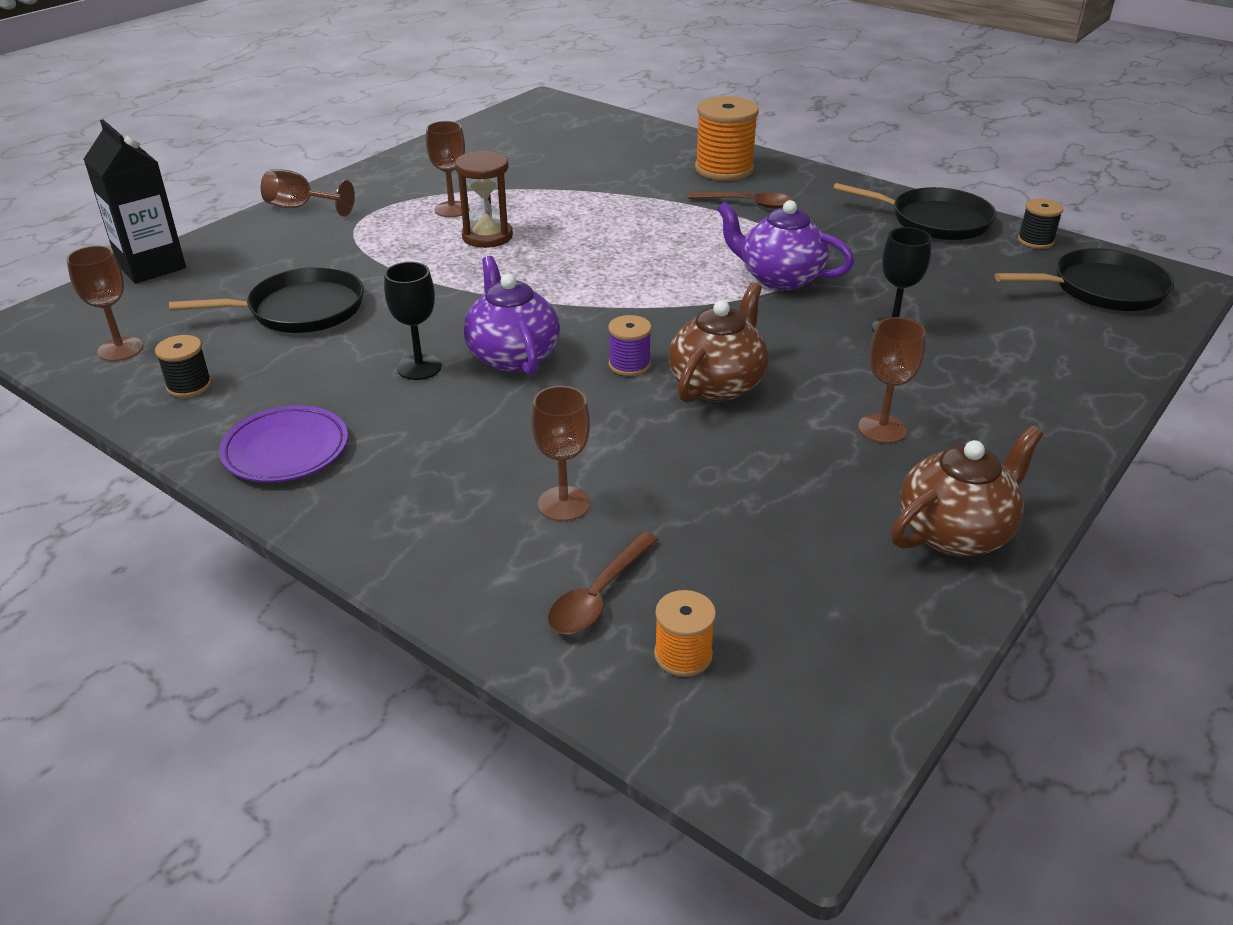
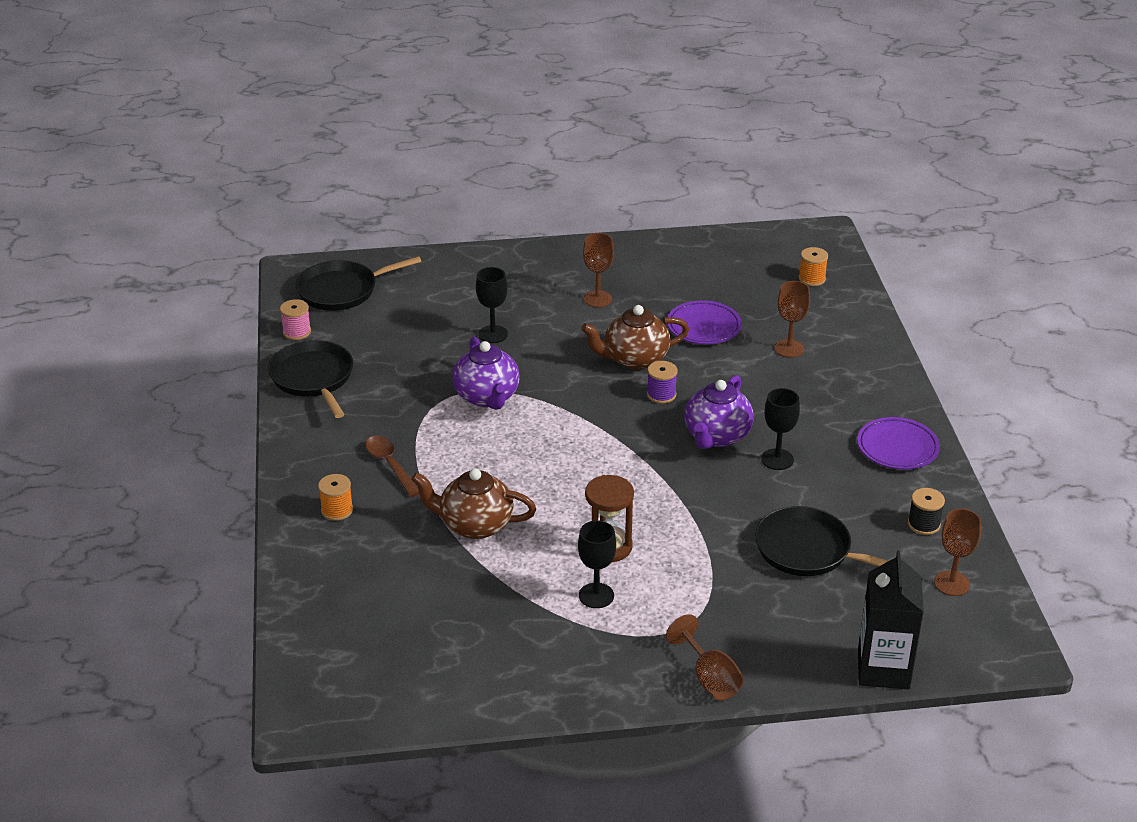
camera: 135 degrees left, 0 degrees up
brown goblet [426,121,470,217] -> black goblet [578,521,616,608]
brown spoon [548,531,658,634] -> none
orange spool [695,96,759,181] -> orange spool [318,474,353,521], size x0.53
brown teapot [891,425,1044,556] -> brown teapot moved to [411,468,536,539]
black pan [995,248,1174,311] -> black pan turned 60 degrees counterclockwise [296,256,422,311]
black spool [1018,198,1064,249] -> pink spool [280,299,311,340]
none -> purple plate [667,300,742,345]

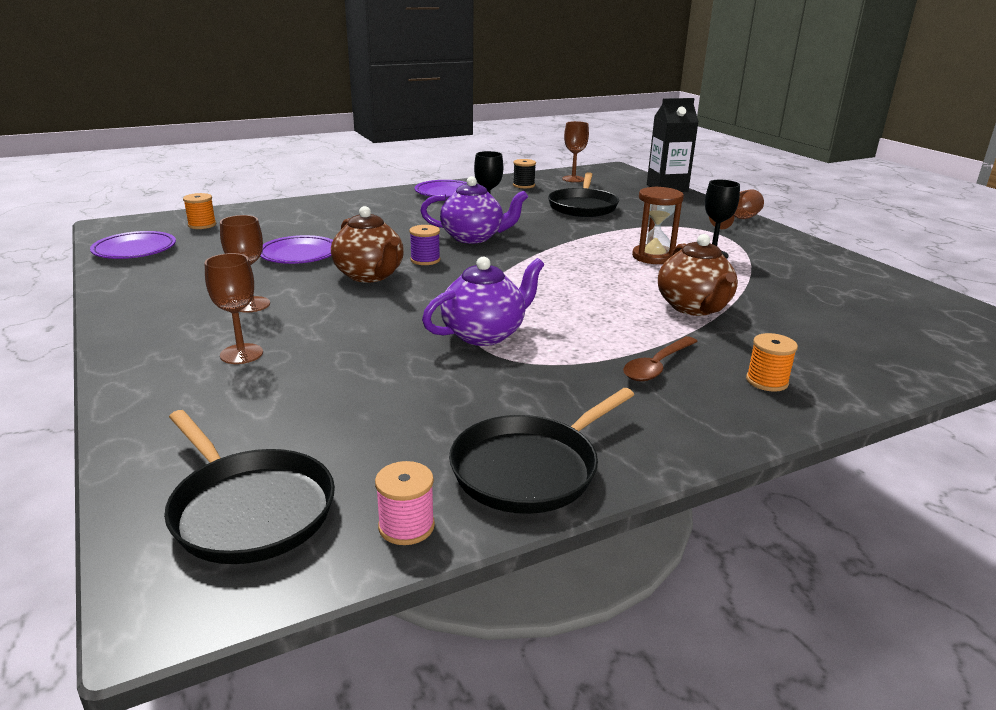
camera: 110 degrees left, 10 degrees down
black goblet [476,267,508,343] -> none
brown goblet [774,281,810,358] -> brown goblet moved to [205,253,263,364]
none -> purple plate [90,231,176,259]

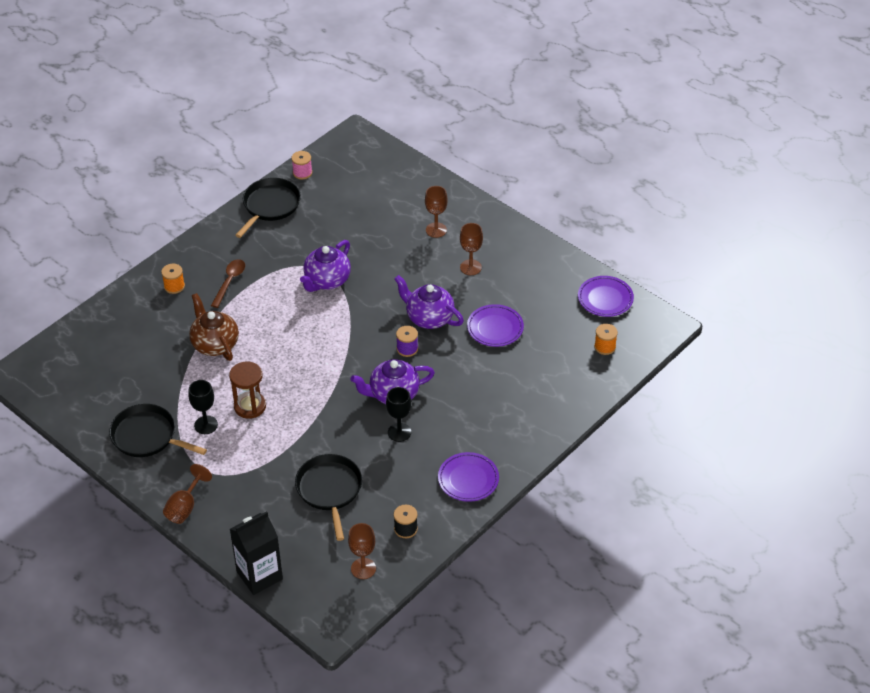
camera: 160 degrees right, 20 degrees up
black pan [164,410,335,564] -> black pan moved to [109,404,207,457]
brown teapot [331,206,404,283] -> purple teapot [394,275,464,329]

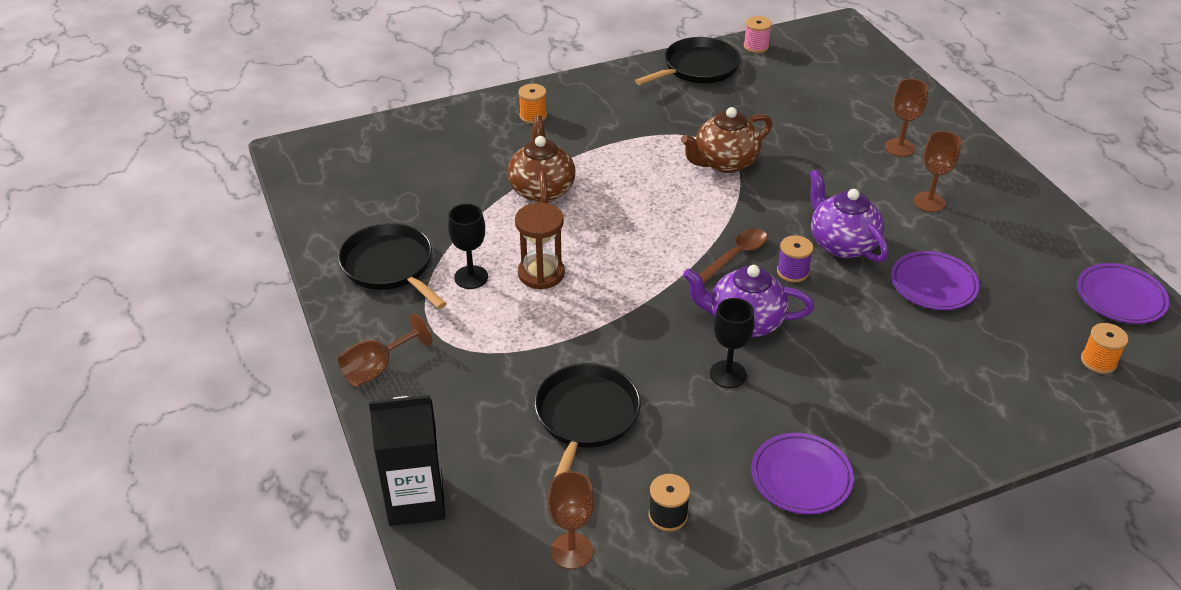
camera: 25 degrees right, 5 degrees down
brown spoon [211,259,245,308] -> brown spoon moved to [699,228,767,284]
purple teapot [300,240,351,292] -> brown teapot [681,107,772,173]

